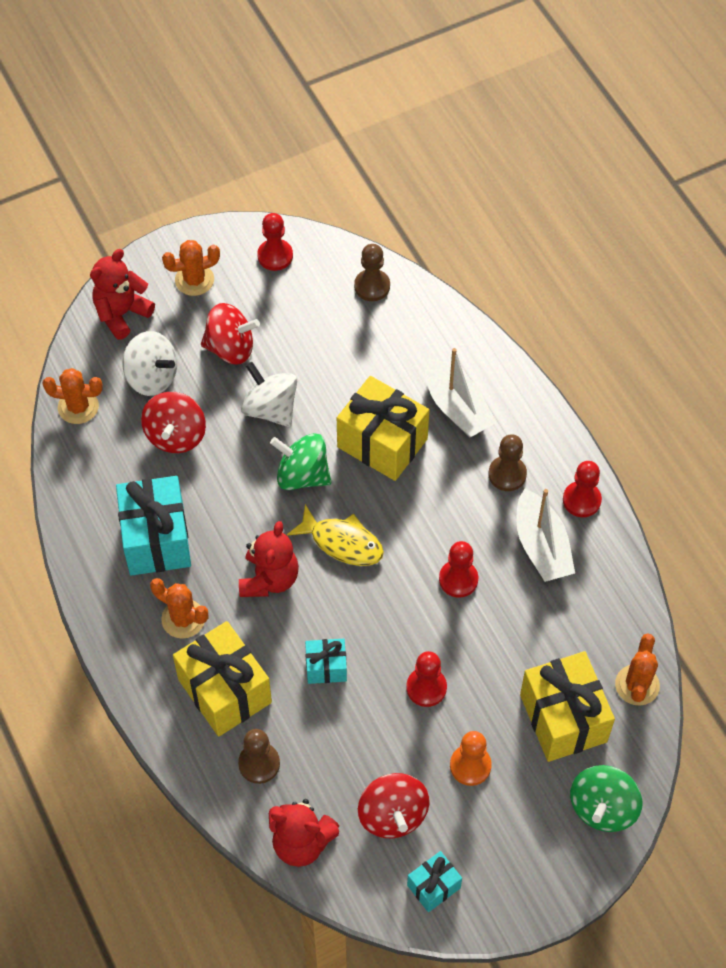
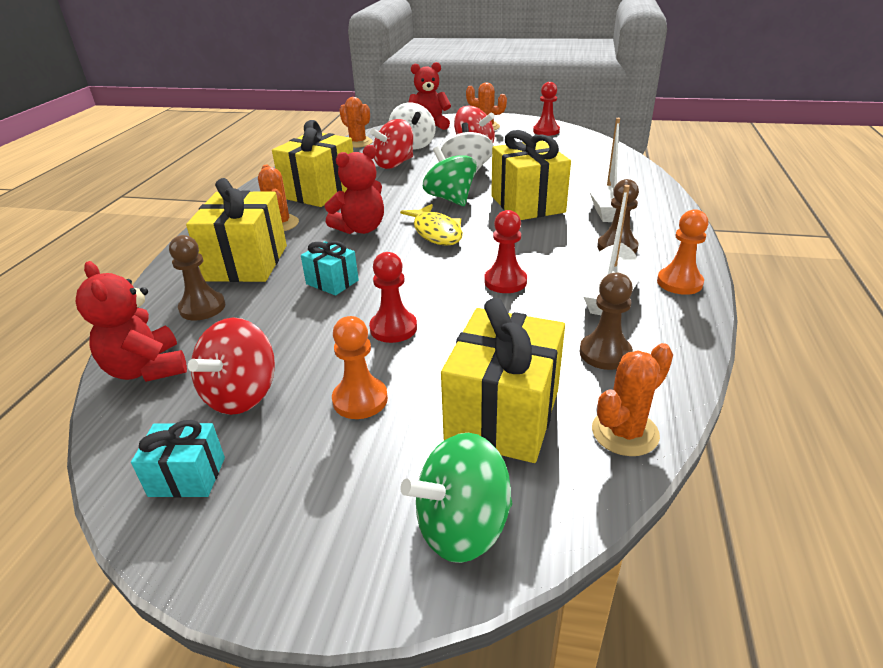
camera: 40 degrees right, 25 degrees down
turquoise gift [116,476,191,576] -> yellow gift [272,120,353,207]
brown pawn [354,244,390,301] -> brown pawn moved to [579,273,633,370]
red pawn [563,461,602,517] -> orange pawn [657,209,708,295]

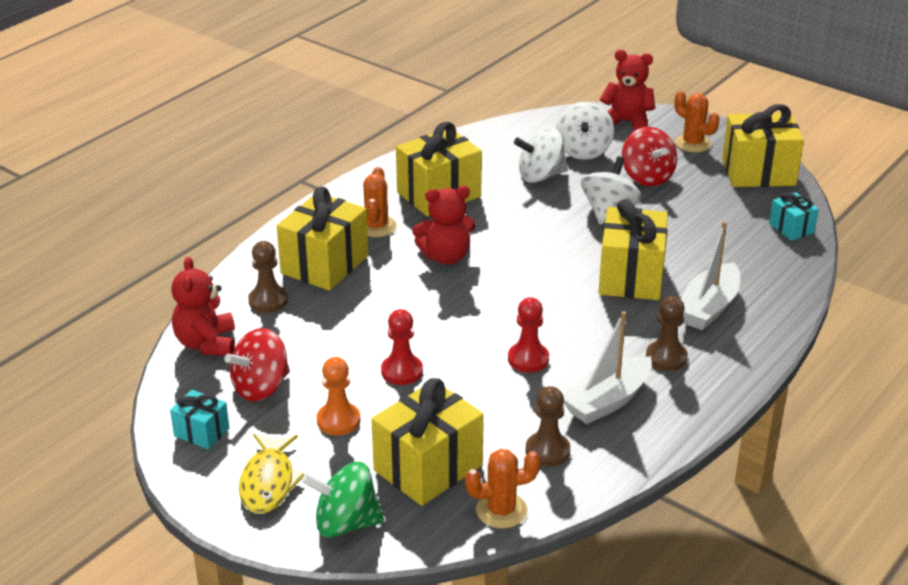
camera: 25 degrees right, 0 degrees up
turquoise gift [301,241,359,296] -> turquoise gift moved to [769,192,819,241]
orange cactus [339,97,373,148] -> none
red spinning top [370,119,413,169] -> white spinning top [514,128,568,183]
yellow fish [400,204,463,246] -> yellow fish moved to [239,434,305,514]
green spinning top [423,146,477,206] -> none
red pawn [533,82,560,136] -> yellow gift [722,104,804,187]
orange pawn [657,209,708,295] -> none

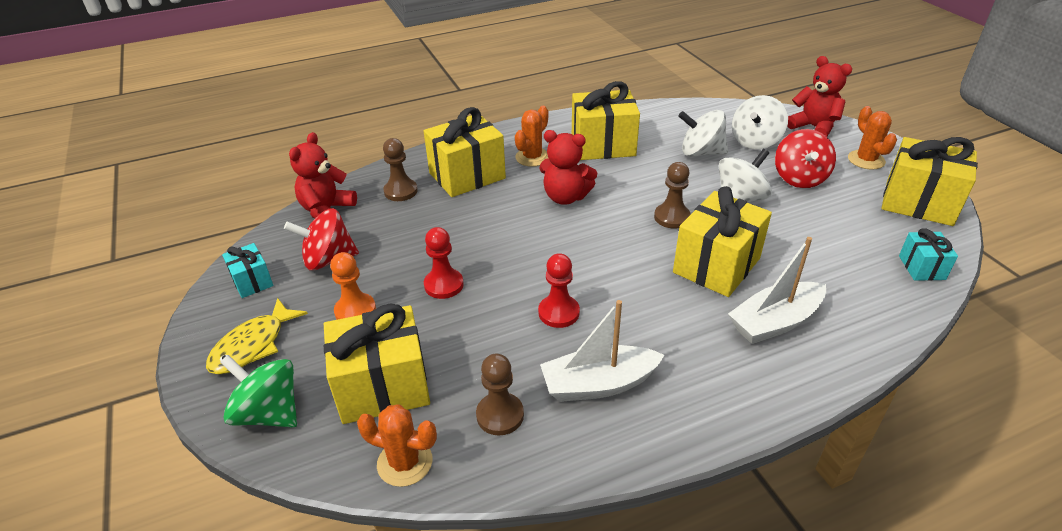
camera: 30 degrees right, 5 degrees up
brown pawn [646,296,688,371] -> brown pawn moved to [654,162,691,229]

